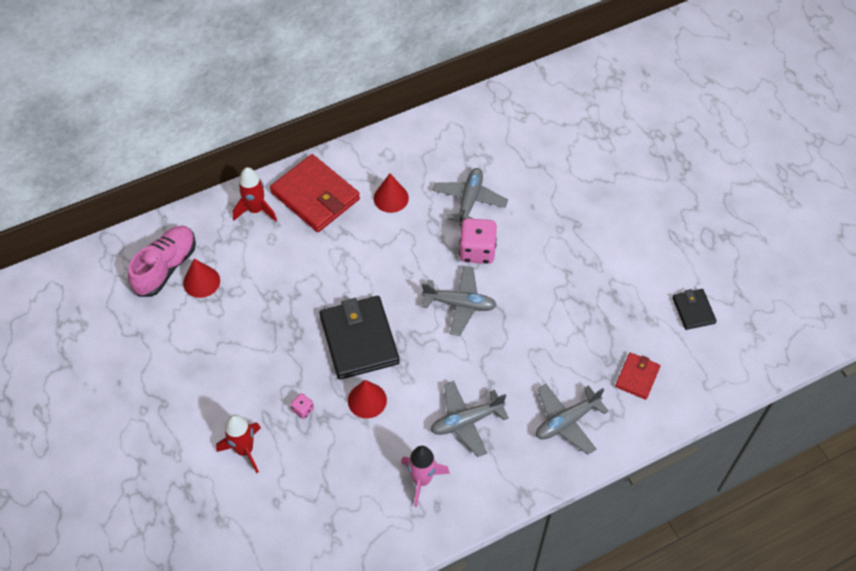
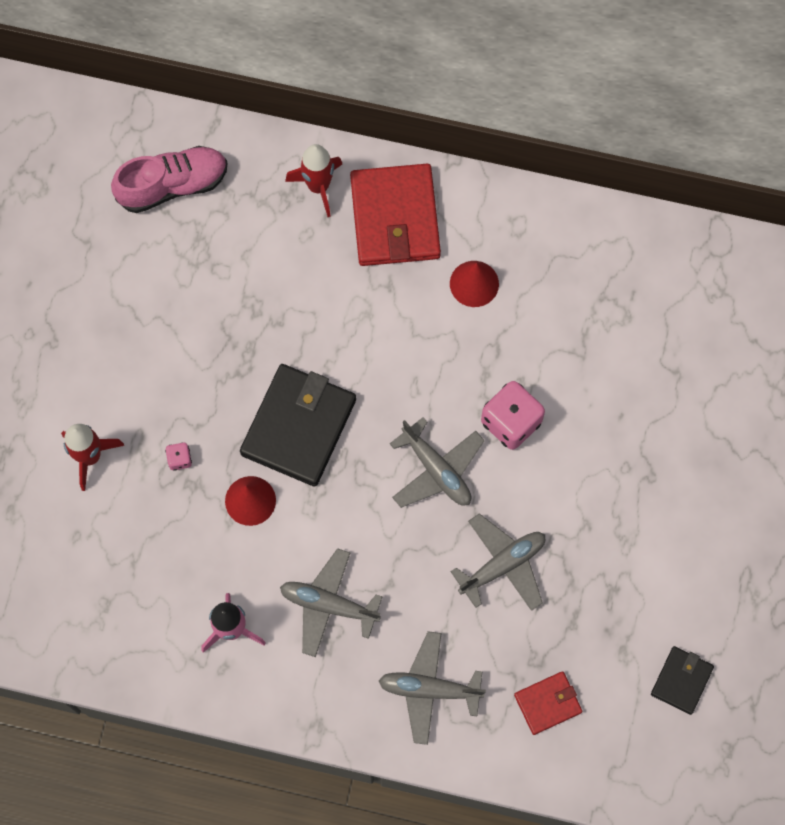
camera: 40 degrees right, 15 degrees up
red cone [183,259,220,298] -> none
grey plane [433,168,508,226] -> grey plane moved to [451,513,545,611]

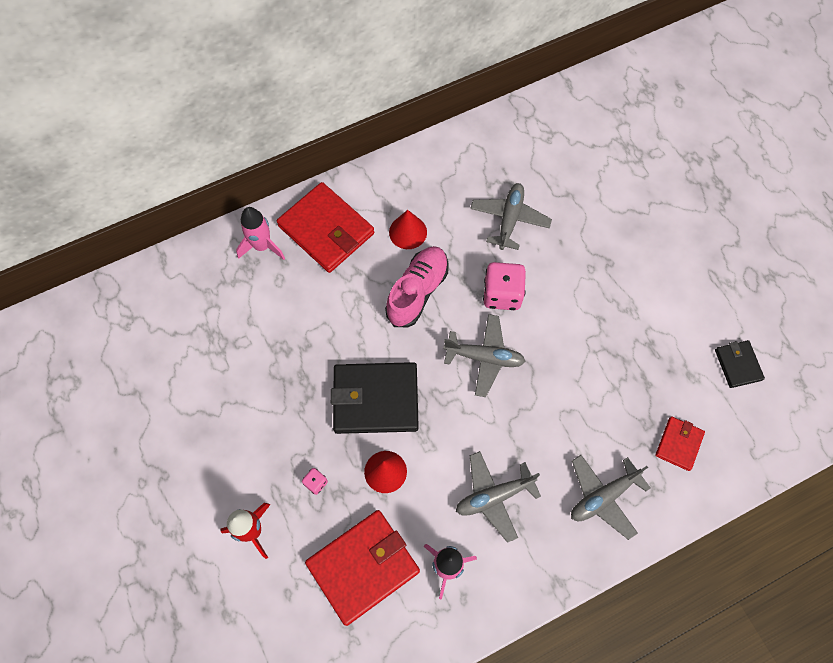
camera: 40 degrees left, 5 degrees down
pink shoe [111,146,228,213] -> pink shoe moved to [385,246,449,327]
black wallet [240,364,356,487] -> black wallet turned 75 degrees counterclockwise [331,362,419,434]
red rocket [285,144,342,217] -> pink rocket [236,207,285,260]
grey plane [451,513,545,611] -> grey plane moved to [470,183,552,250]
none -> red wallet [305,510,420,626]

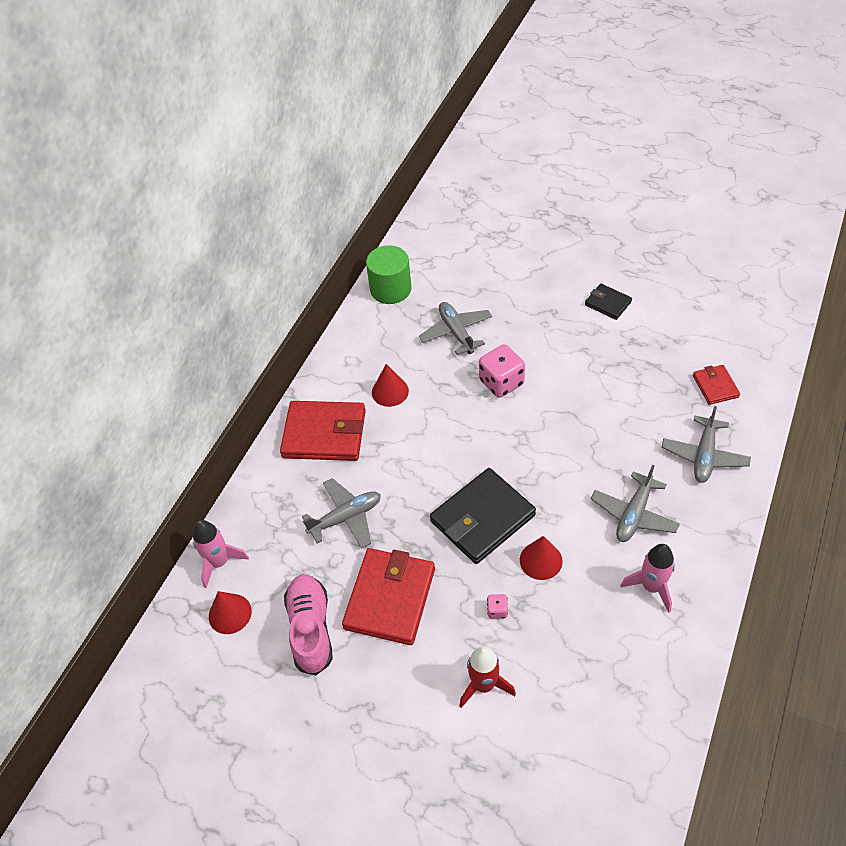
camera: 35 degrees left, 15 degrees down
pink rocket [236,207,285,260] -> pink rocket moved to [193,520,249,588]
red wallet [305,510,420,626] -> red wallet moved to [342,548,435,645]
pink shoe [385,246,449,327] -> pink shoe moved to [284,574,333,675]
grey plane [443,314,525,397] -> grey plane moved to [302,478,381,549]
black wallet [715,340,765,388] -> black wallet moved to [585,284,632,320]
none -> red cone [209,591,252,634]
none -> green cylinder [366,245,411,304]

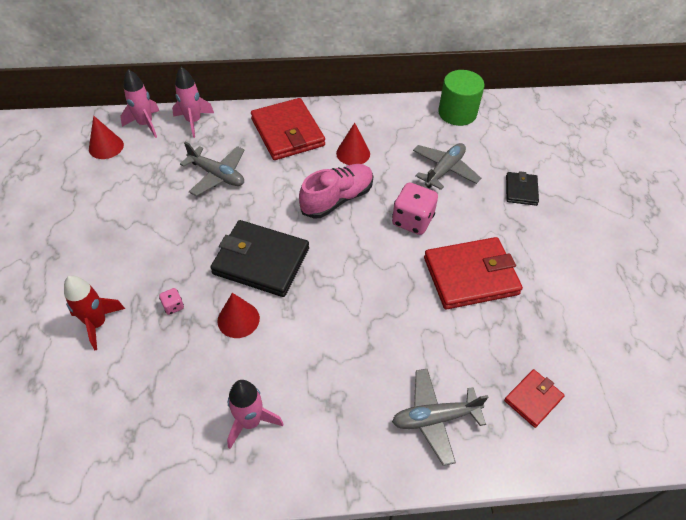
camera: 55 degrees right, 0 degrees up
pink shoe [284,574,333,675] -> pink shoe moved to [299,164,373,219]
red wallet [342,548,435,645] -> red wallet moved to [424,237,523,310]
black wallet [585,284,632,320] -> black wallet moved to [506,171,539,206]
grey plane [591,465,680,542] -> none
none -> pink rocket [172,67,214,138]

